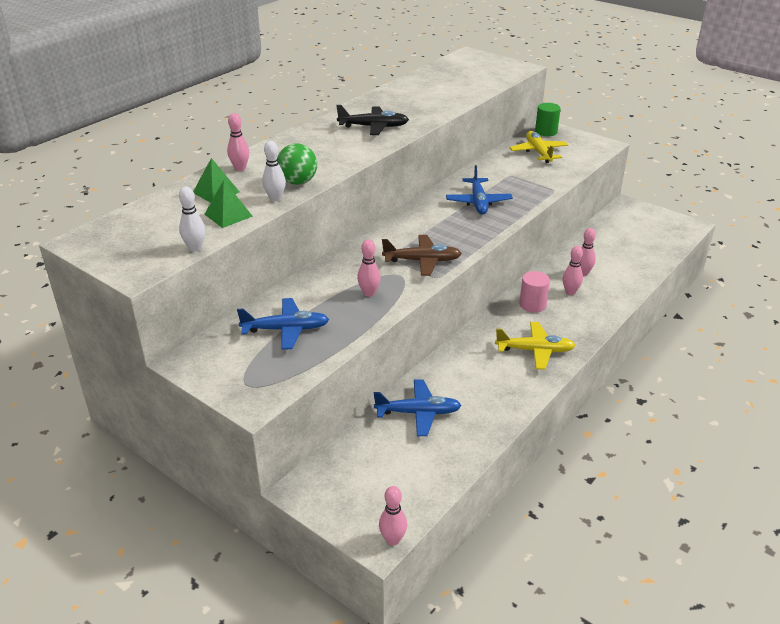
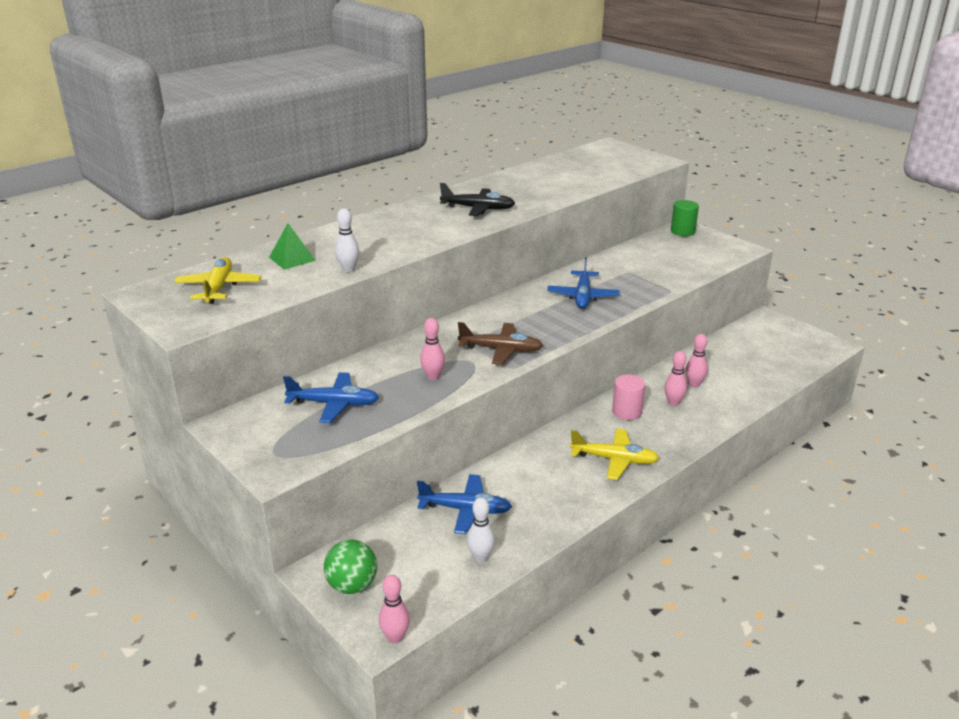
camera: 10 degrees right, 5 degrees down
white bowling pin [179,186,205,251] -> white bowling pin moved to [467,497,495,562]
green pyramid [204,180,253,228] -> none
pink bowling pin [227,113,249,171] -> none
green ball [277,143,317,185] -> green ball moved to [324,539,377,594]
yellow plane [510,131,568,163] -> yellow plane moved to [174,257,261,304]

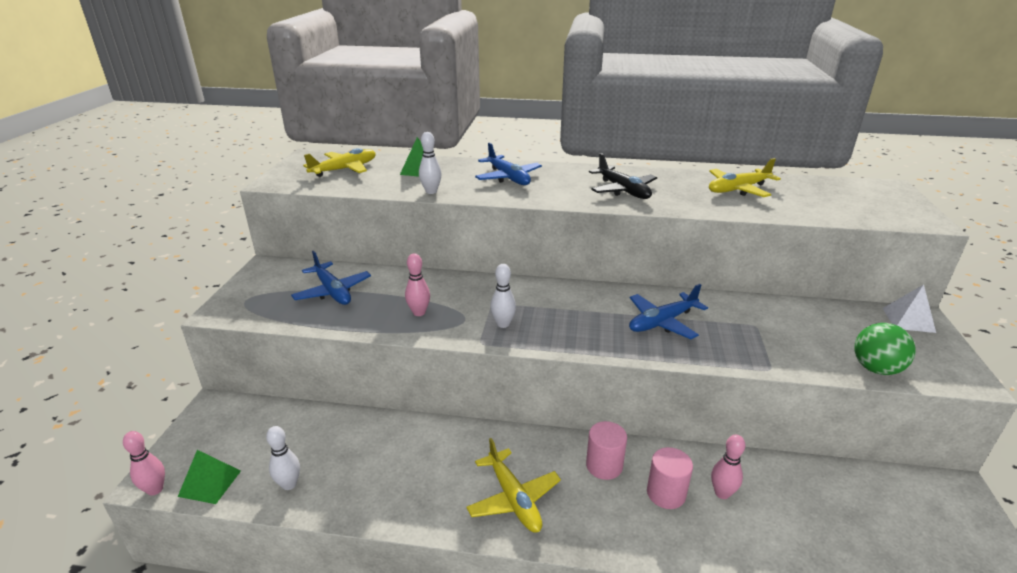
camera: 50 degrees right, 0 degrees up
green ball [324,539,377,594] -> green ball moved to [854,323,916,375]
blue plane [417,474,512,534] -> blue plane moved to [475,143,542,185]
brown plane [458,322,543,365] -> white bowling pin [490,264,516,328]
pink bowling pin [664,351,687,406] -> pink cylinder [647,447,693,509]
green cylinder [671,200,699,236] -> white pyramid [883,285,936,333]
none -> green pyramid [178,450,241,504]
none -> yellow plane [709,158,781,197]

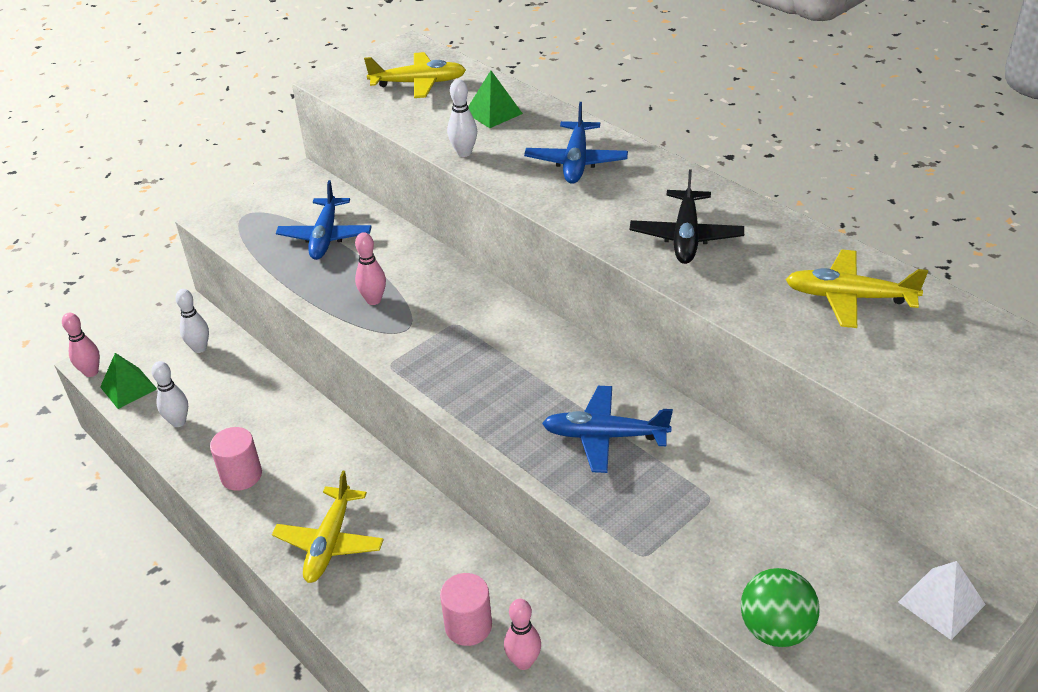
camera: 40 degrees right, 10 degrees up
white bowling pin [490,264,516,328] -> white bowling pin moved to [175,289,209,353]
pink cylinder [586,421,627,480] -> pink cylinder moved to [210,427,262,491]

